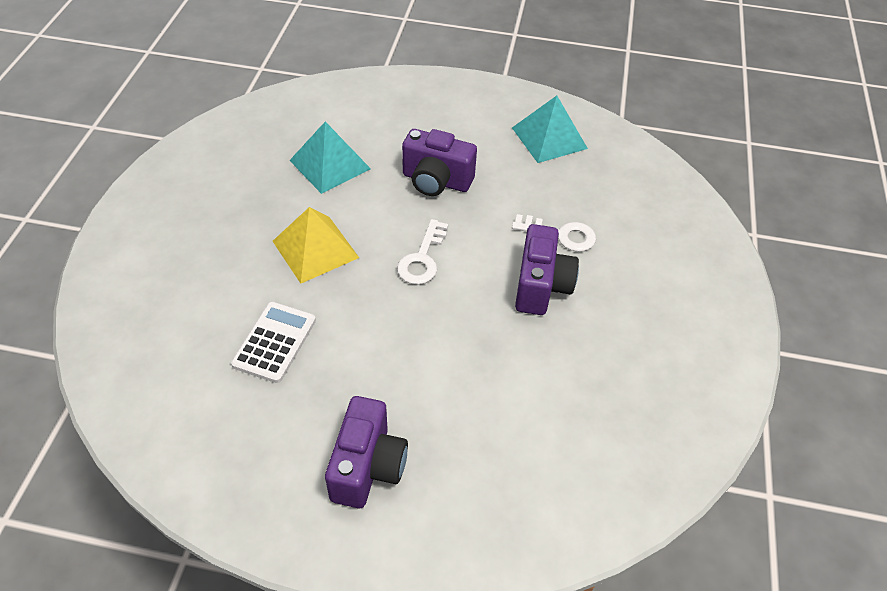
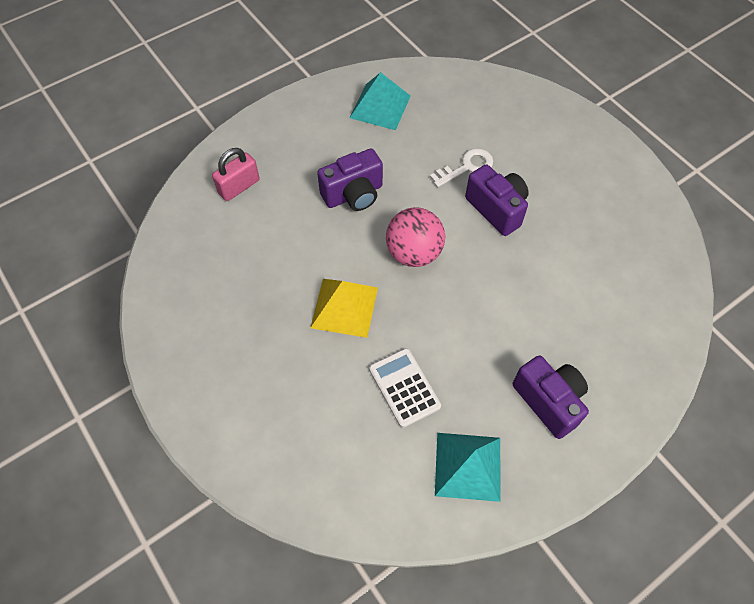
camera: 45 degrees left, 10 degrees up
turquoise pyramid [289,122,371,194] -> turquoise pyramid moved to [435,433,500,502]
white key [397,219,448,285] -> pink ball [386,207,445,267]
none -> pink padlock [212,148,260,201]

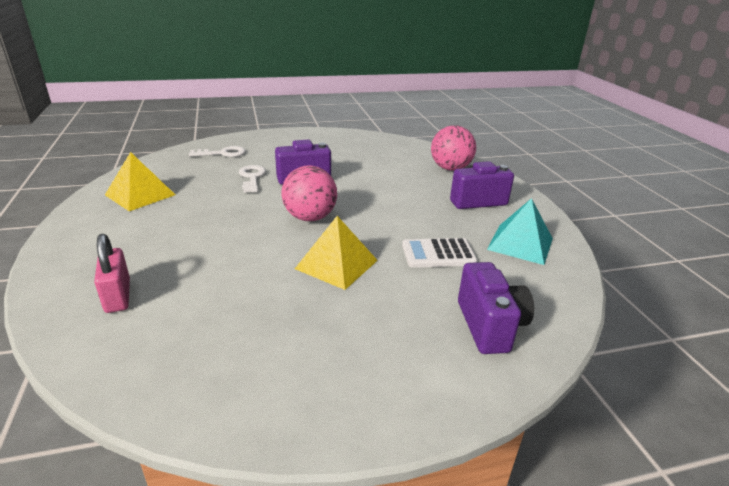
camera: 70 degrees left, 30 degrees down
purple camera [317,149,383,211] -> purple camera moved to [458,262,534,354]
turquoise pyramid [350,72,411,130] -> yellow pyramid [105,152,175,211]
none -> white key [189,146,246,157]
none -> pink ball [431,125,476,171]

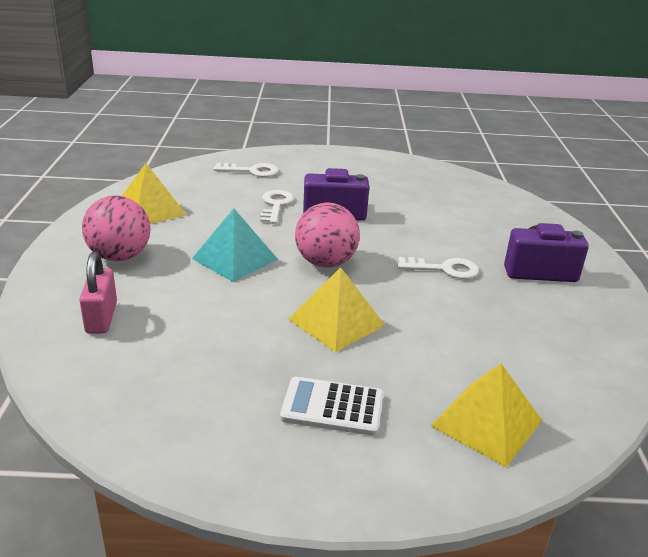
camera: 15 degrees right, 0 degrees up
white calculator [402,238,477,268] -> white calculator moved to [280,377,384,436]
pink ball [431,125,476,171] -> pink ball moved to [82,195,151,261]
purple camera [458,262,534,354] -> yellow pyramid [431,363,542,467]
turquoise pyramid [487,198,553,265] -> turquoise pyramid moved to [192,208,278,282]
none -> white key [397,257,479,279]

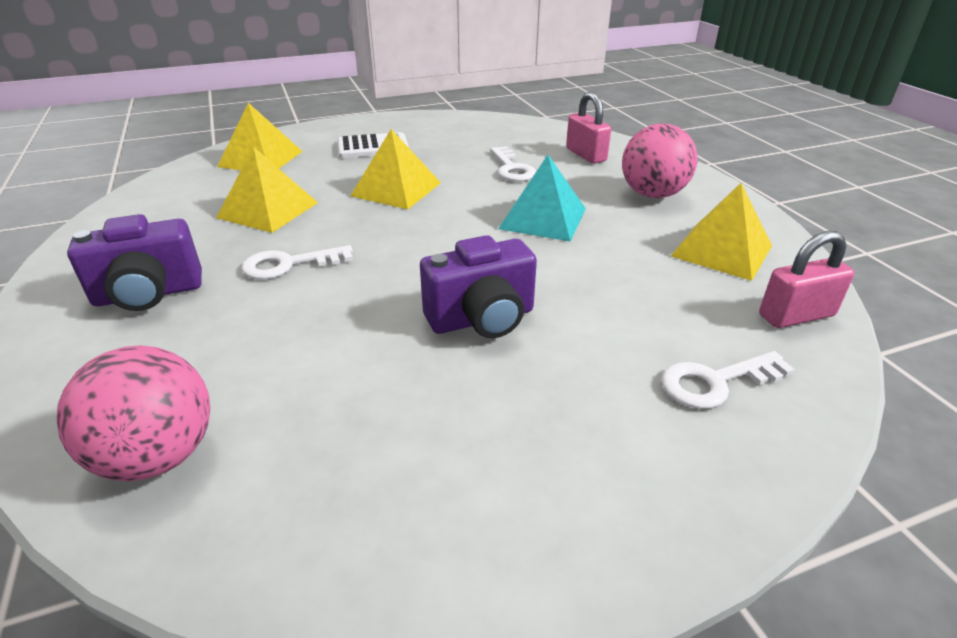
camera: 160 degrees right, 5 degrees up
white key [260,190,294,224] -> white key moved to [490,146,536,182]
pink ball [295,203,360,268] -> pink ball moved to [56,345,210,481]
none -> yellow pyramid [216,147,318,233]
none -> pink padlock [759,231,855,328]

